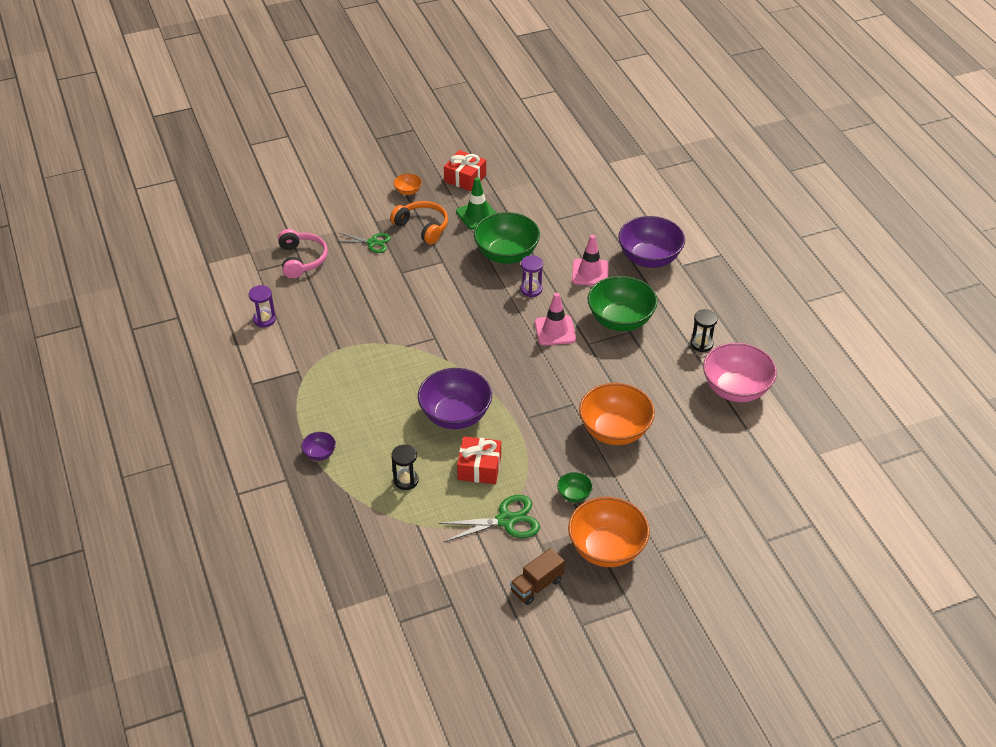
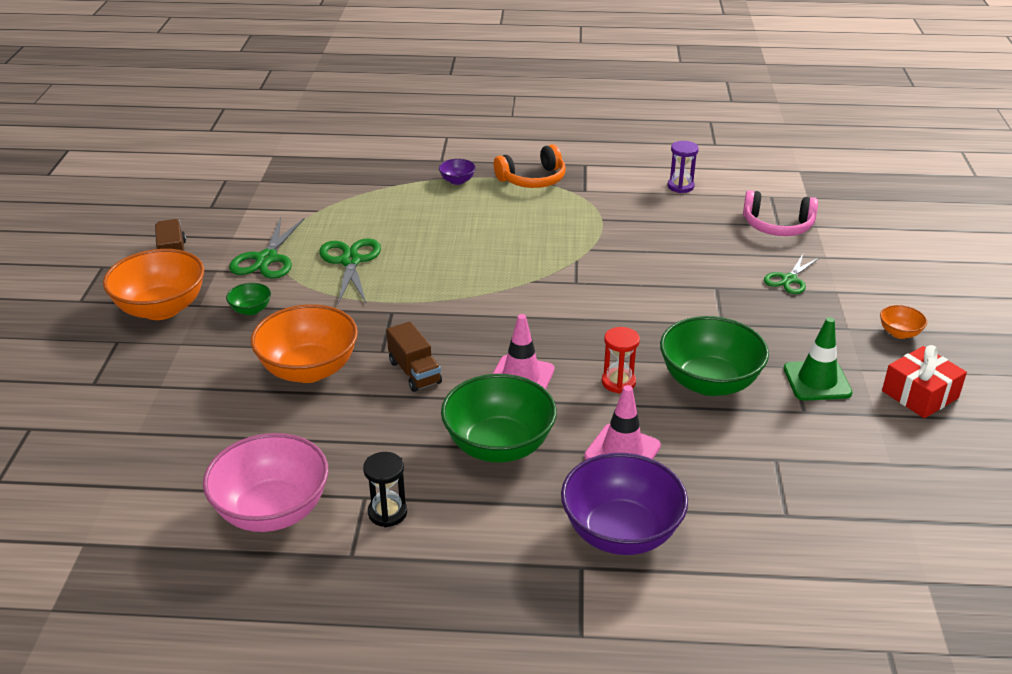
camera: 115 degrees right, 10 degrees down
orange headphones [390,201,448,244] -> orange headphones moved to [494,144,566,188]
black hourglass [391,445,419,490] -> none
purple bowl [418,368,492,429] -> none
red gift [457,436,501,484] -> green scissors [319,238,381,304]
purple hourglass [521,255,543,297] -> red hourglass [602,327,640,393]
none -> brown truck [387,321,442,392]

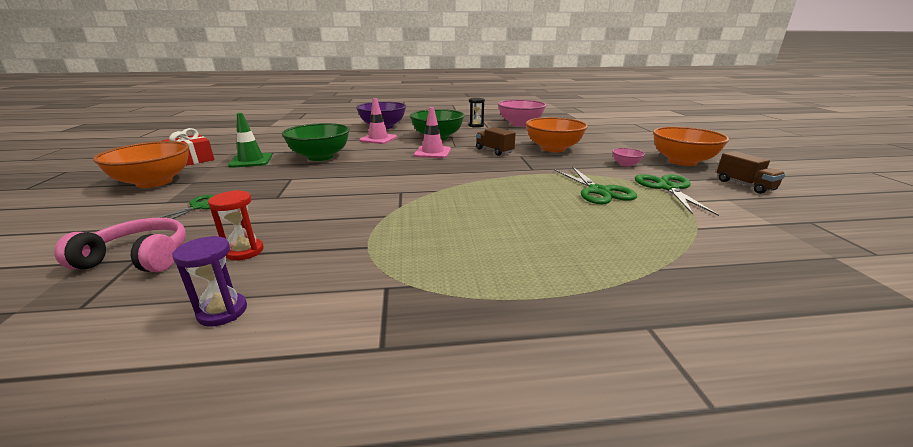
camera: 170 degrees right, 10 degrees down
green bowl [226,283,271,315] -> pink bowl [612,148,645,167]
purple bowl [439,159,476,185] -> none
orange headphones [494,144,566,188] -> none
red hourglass [602,327,640,393] -> red hourglass moved to [208,190,264,260]
orange bowl [880,305,927,339] -> orange bowl [93,141,189,188], size x2.21

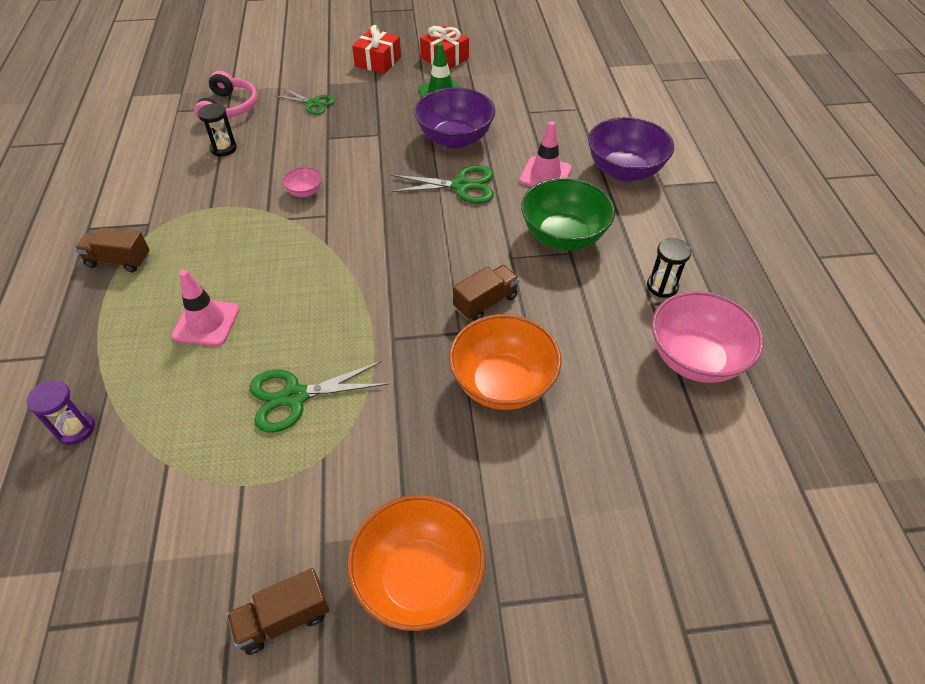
camera: 90 degrees right, 25 degrees up
orange bowl [93,141,189,188] -> red gift [352,25,401,74]
purple hourglass [172,236,247,327] -> purple hourglass moved to [27,380,95,445]
red hourglass [208,190,264,260] -> black hourglass [198,104,237,156]
green bowl [282,123,350,161] -> purple bowl [414,87,495,149]
pink traffic cone [414,107,451,158] -> pink traffic cone moved to [172,270,240,346]
pink bowl [612,148,645,167] -> pink bowl moved to [283,167,322,197]
green scissors [635,174,719,216] -> green scissors moved to [389,165,494,204]
none -> brown truck [75,227,150,273]

